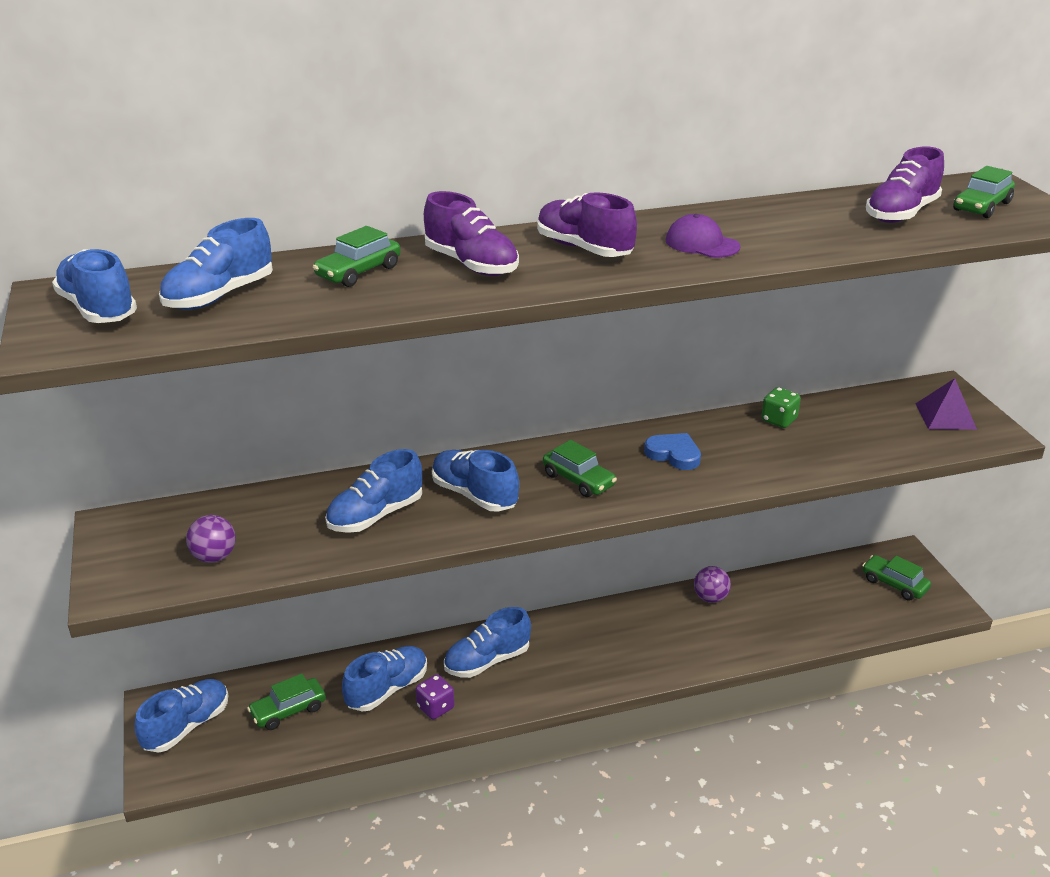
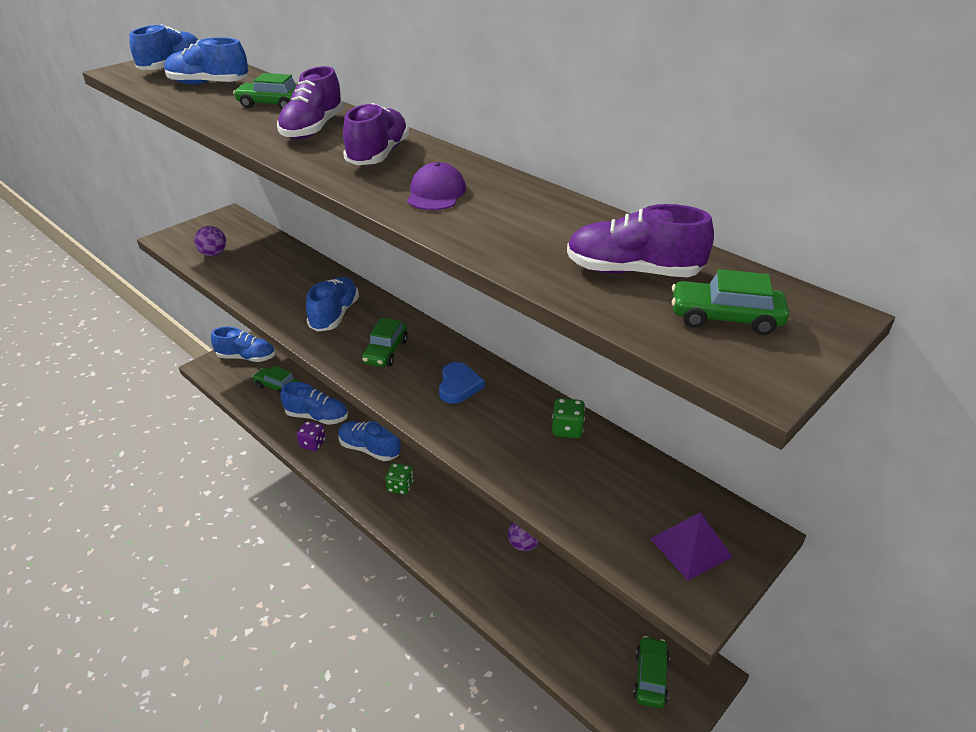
camera: 60 degrees right, 5 degrees up
blue shoe [325,449,422,533] -> none
none -> green dice [385,463,413,495]

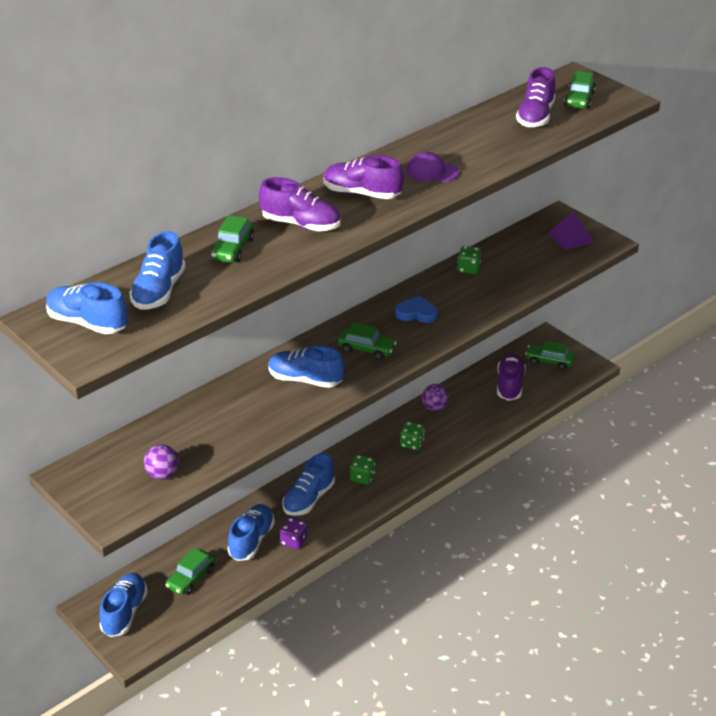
camera: 85 degrees left, 0 degrees up
none -> green dice [400,421,425,450]
none -> purple shoe [497,353,526,401]

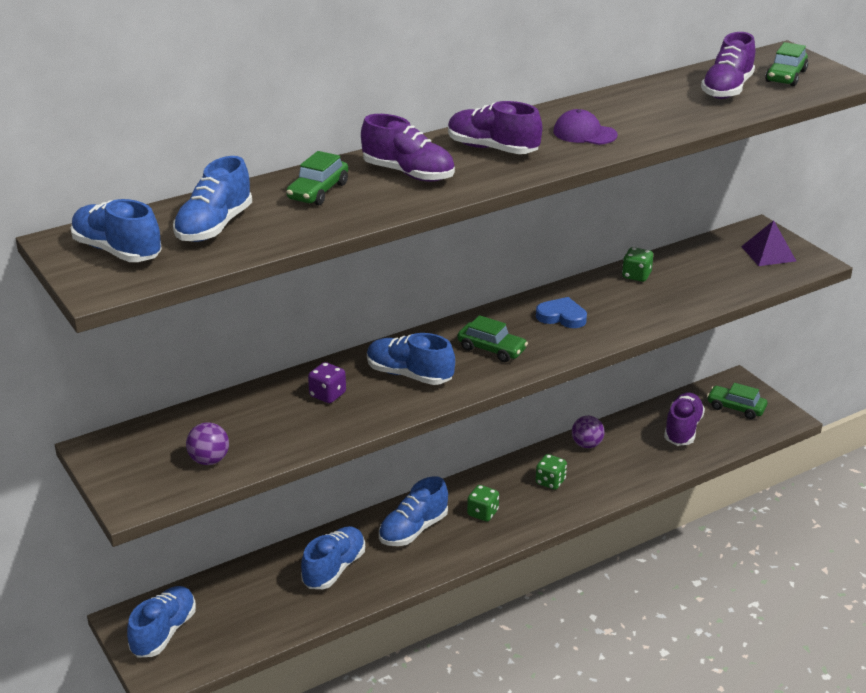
camera: 10 degrees right, 5 degrees down
green car [165,548,215,595] -> none
purple dice [280,517,308,549] -> purple dice moved to [308,362,346,403]

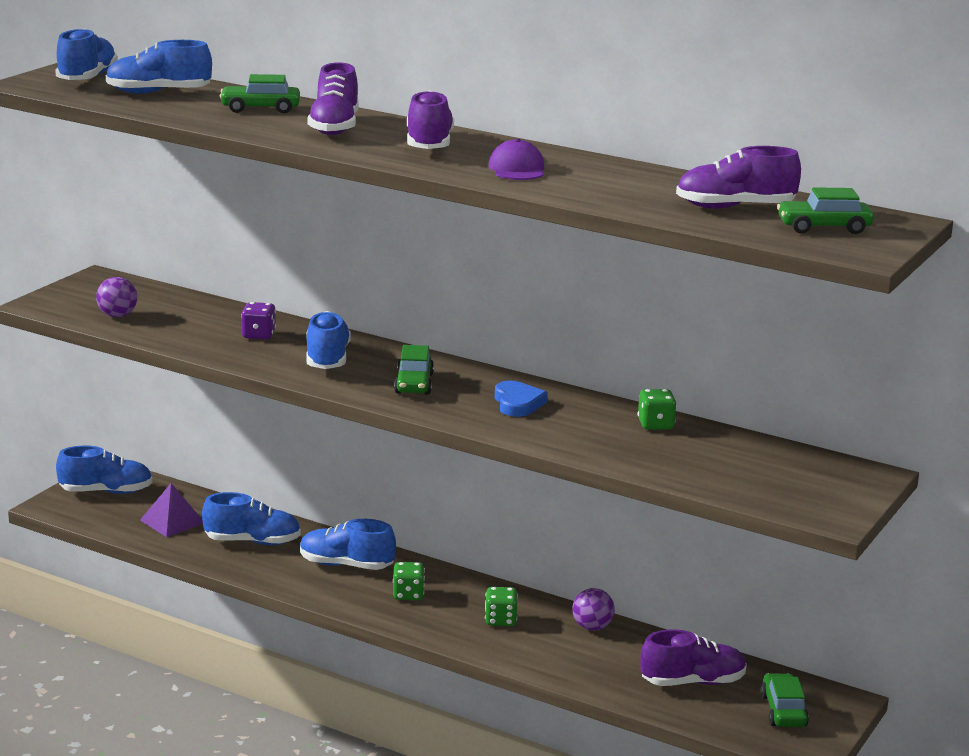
camera: 60 degrees right, 10 degrees down
purple pyramid [741,220,796,266] -> purple pyramid moved to [140,483,203,537]

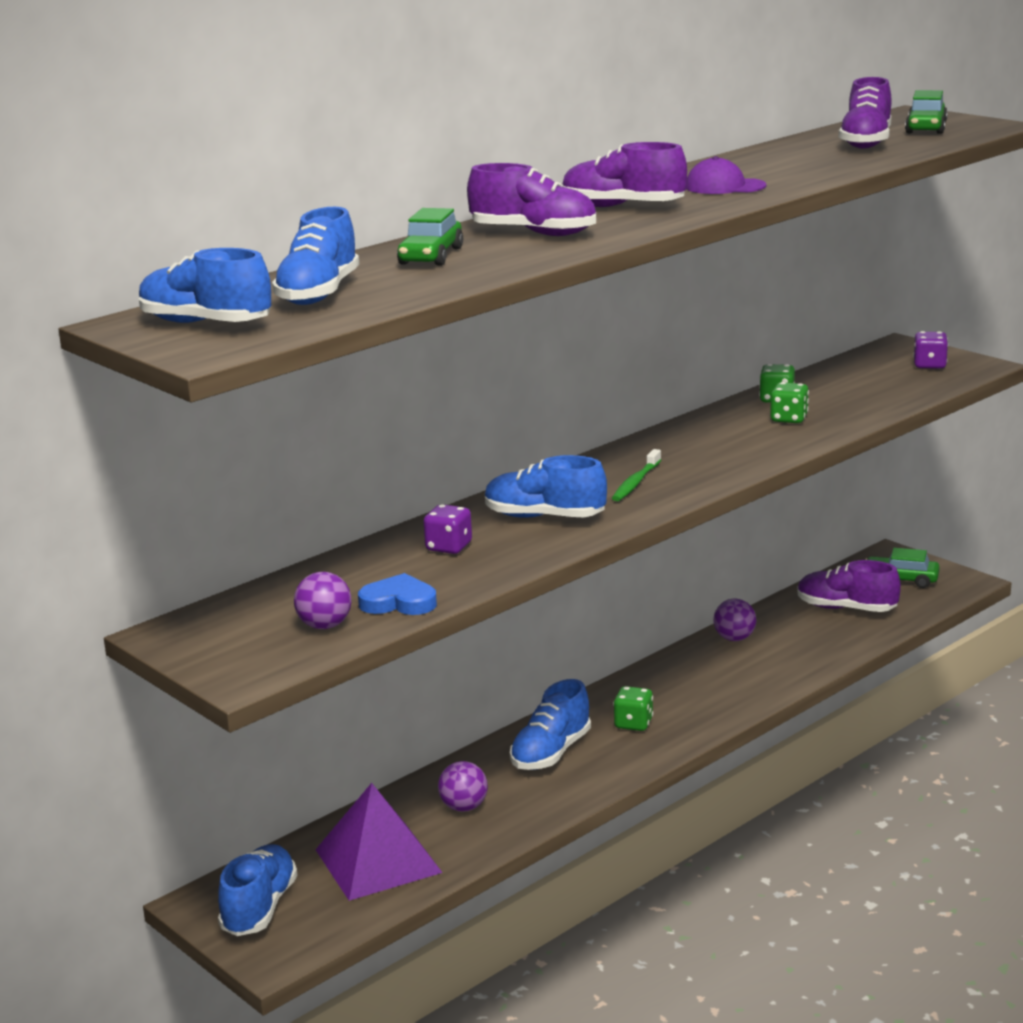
camera: 70 degrees left, 0 degrees up
purple pyramid [140,483,203,537] -> purple pyramid [315,783,443,901], size x1.57
blue shoe [202,492,301,545] -> purple ball [438,761,488,812]
green car [394,345,434,395] -> green toothbrush [612,449,661,501]
green dice [485,587,518,626] -> green dice moved to [770,382,809,423]
blue heart [495,381,548,417] -> blue heart moved to [358,573,437,615]
purple shoe [640,629,747,686] -> purple shoe turned 75 degrees counterclockwise [797,560,901,612]
none -> purple dice [913,331,948,369]

